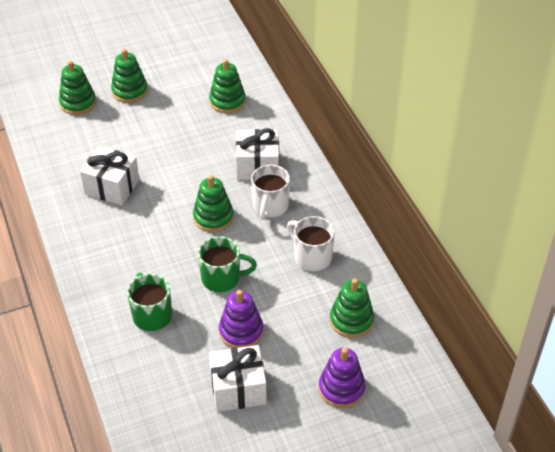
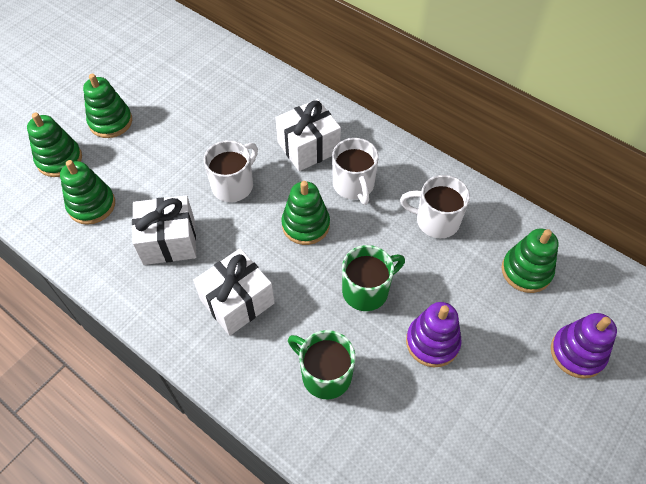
camera: 30 degrees left, 10 degrees up
green stacking toy [209,59,246,113] -> green stacking toy moved to [60,160,115,225]
white gift [209,345,267,412] -> white gift moved to [193,248,275,336]
none -> white mug [204,140,258,202]

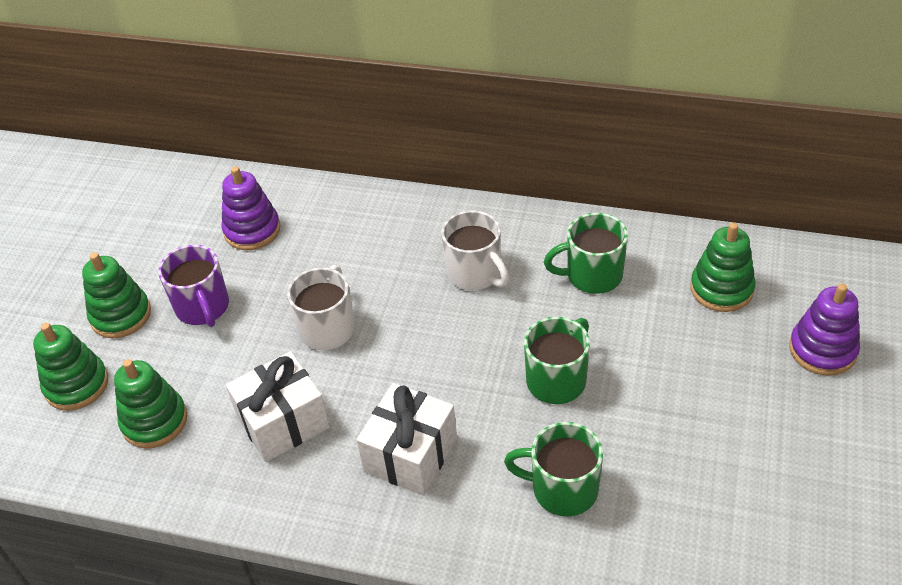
camera: 20 degrees left, 10 degrees down
white gift [275,99,341,171] -> none
green stacking toy [281,181,330,245] -> none
white mug [400,175,470,238] -> green mug [544,213,628,294]
purple stacking toy [406,302,461,367] -> purple stacking toy moved to [221,166,280,250]
none -> purple mug [158,245,229,327]

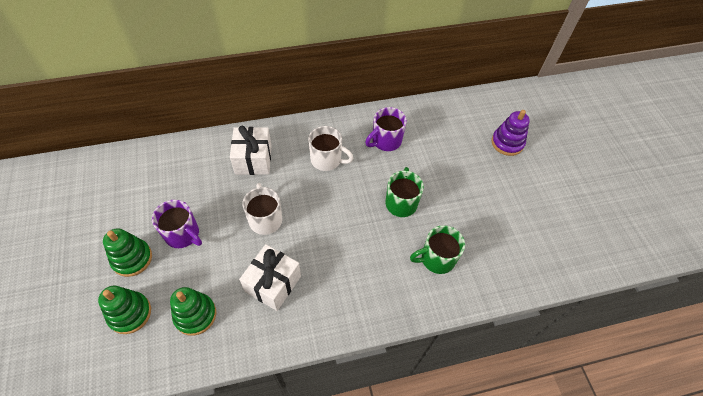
camera: 35 degrees left, 10 degrees up
purple stacking toy [221,166,280,250] -> none
white gift [357,383,457,496] -> white gift moved to [230,126,272,175]
green mug [544,213,628,294] -> purple mug [365,107,407,151]
green stacking toy [690,222,756,312] -> none

